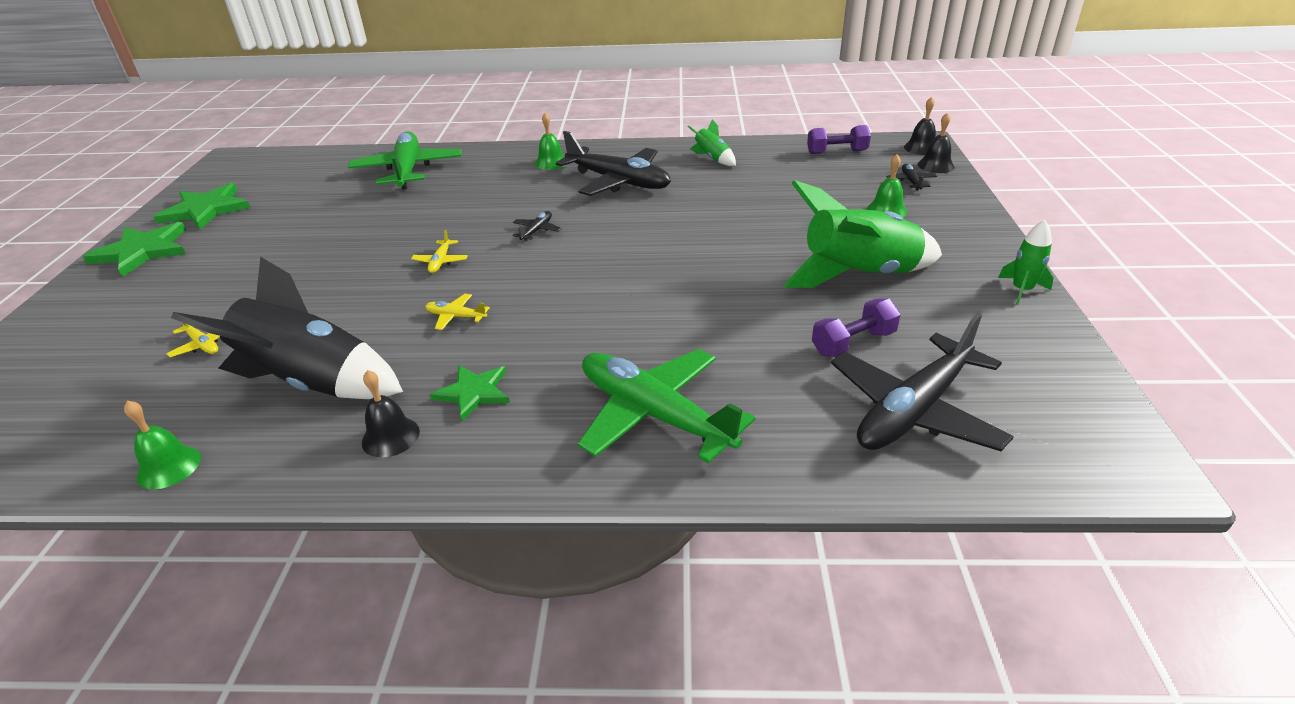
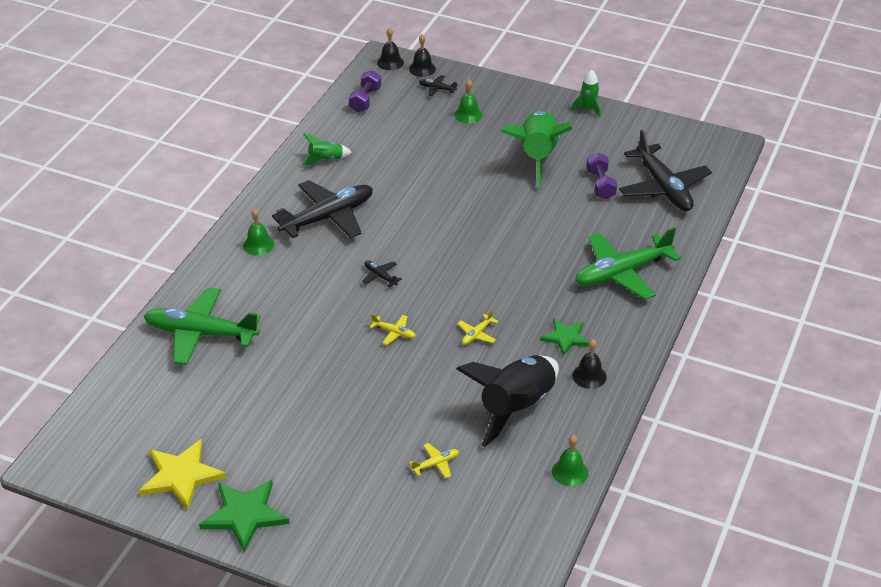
camera: 70 degrees left, 5 degrees up
green star [154,183,250,230] -> yellow star [139,439,226,510]

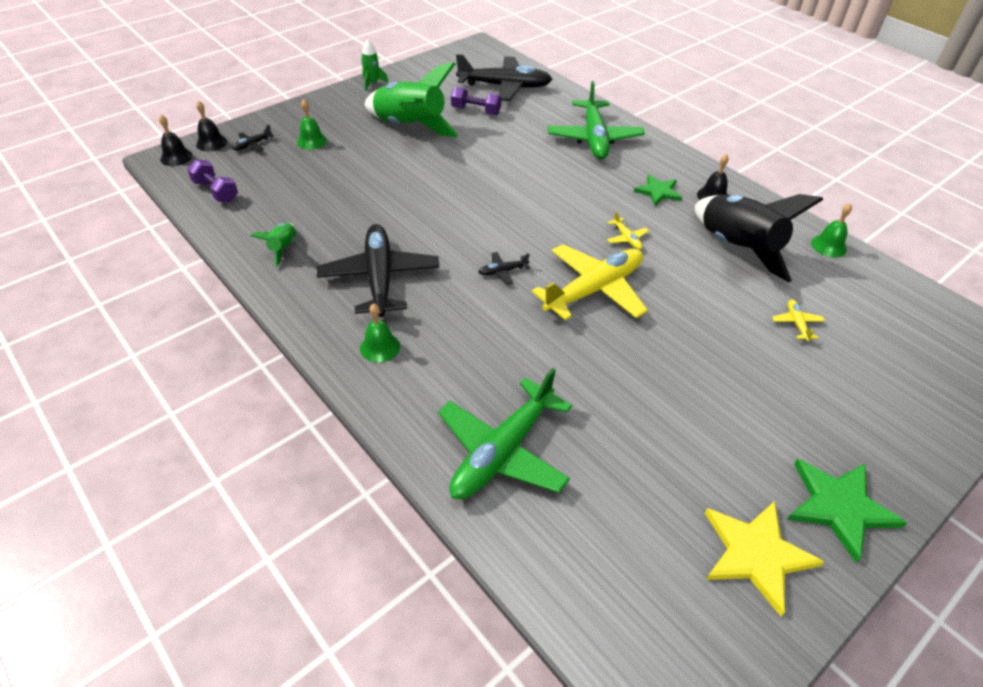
camera: 65 degrees left, 5 degrees up
yellow plane [370,314,416,345] -> yellow plane [532,244,648,320], size x2.44

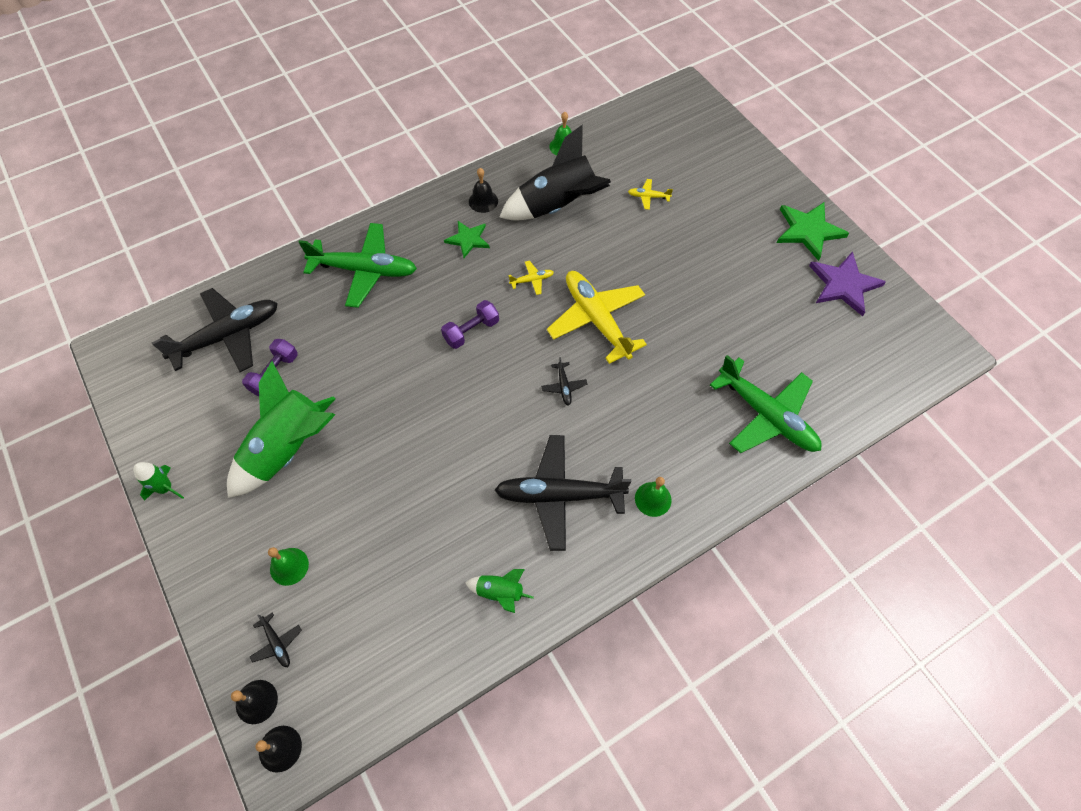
camera: 80 degrees left, 15 degrees up
purple dumbbell [187,159,238,202] -> purple dumbbell moved to [441,300,499,349]
black plane [456,54,552,101] -> black plane turned 45 degrees clockwise [151,288,278,372]
yellow star [705,501,824,616] -> purple star [809,251,886,316]

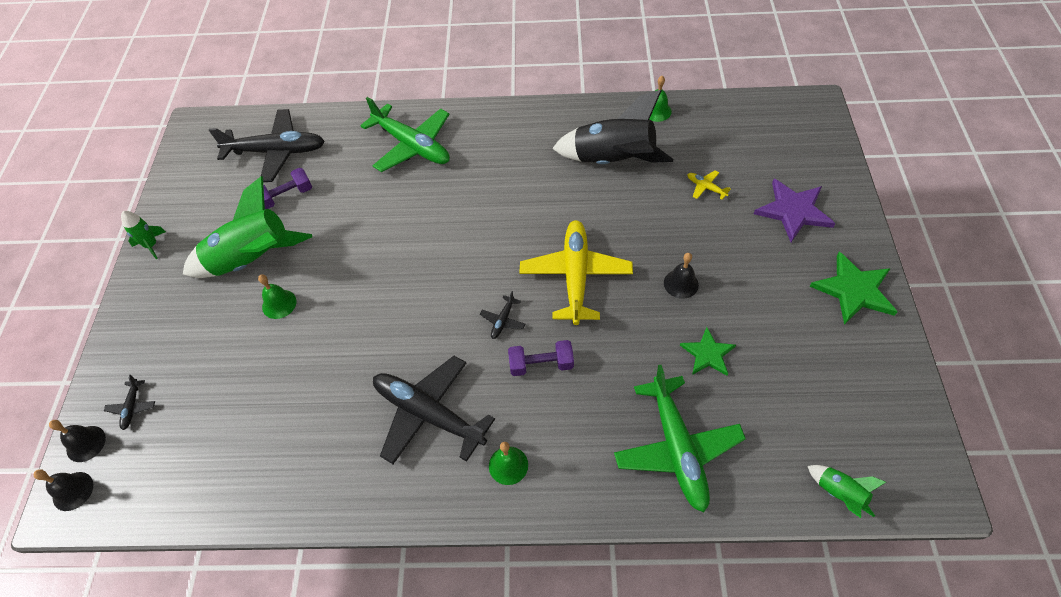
camera: 35 degrees right, 5 degrees down
green bell [268,547,309,586] -> green bell moved to [258,274,296,319]
purple dumbbell [441,300,499,349] -> purple dumbbell moved to [508,340,574,376]
green star [444,221,490,258] -> green star moved to [680,327,736,376]
green rocket [466,569,534,613] -> green rocket moved to [807,465,886,518]
black bell [469,168,498,213] -> black bell moved to [664,253,699,299]
yellow plane [509,261,554,295] -> none
purple star [809,251,886,316] -> purple star moved to [754,179,835,242]

